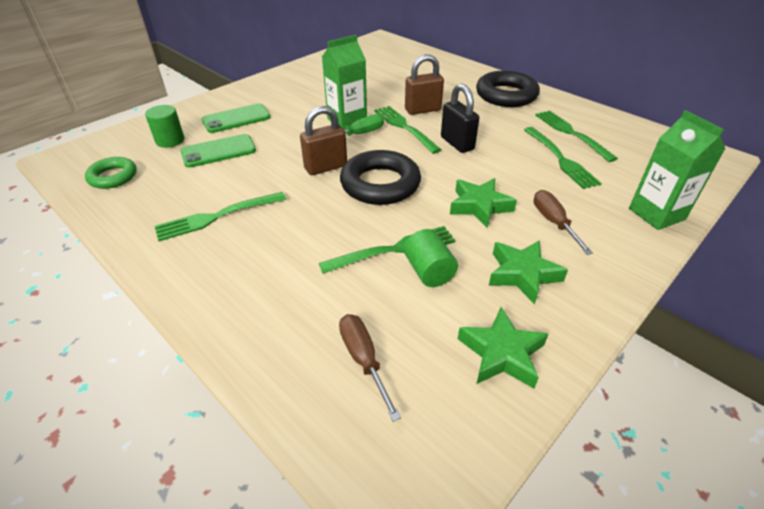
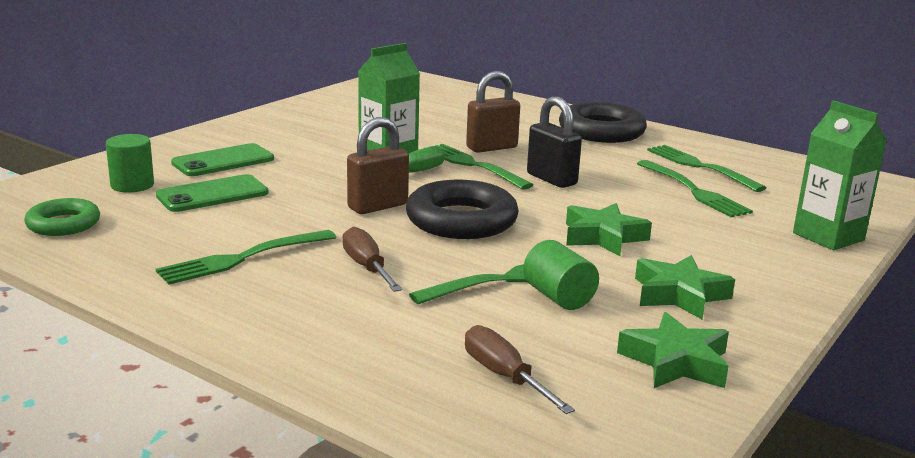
camera: 10 degrees left, 20 degrees down
brown screwdriver [534,190,593,255] -> brown screwdriver moved to [342,226,402,292]

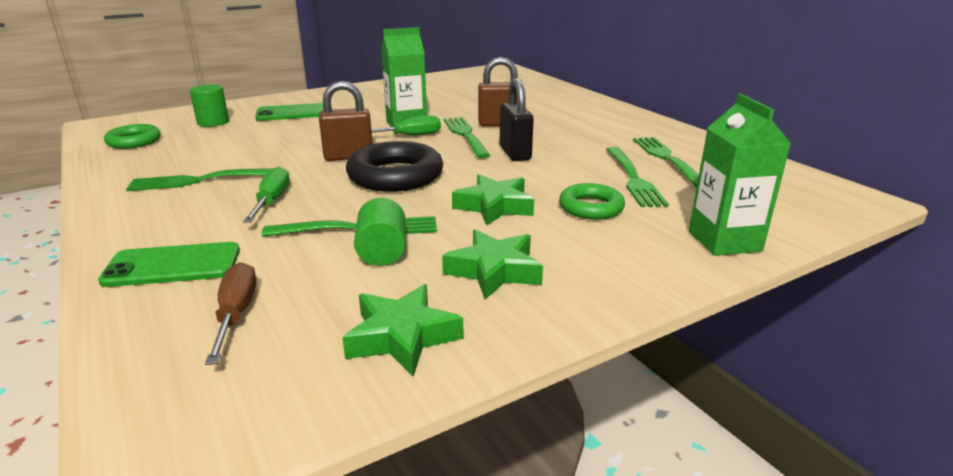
camera: 25 degrees right, 5 degrees up
green phone [156,174,269,212] -> green phone moved to [98,242,240,287]
brown screwdriver [342,226,402,292] -> green screwdriver [243,167,290,223]
black ring [559,102,647,143] -> none
none -> green ring [559,183,625,220]

